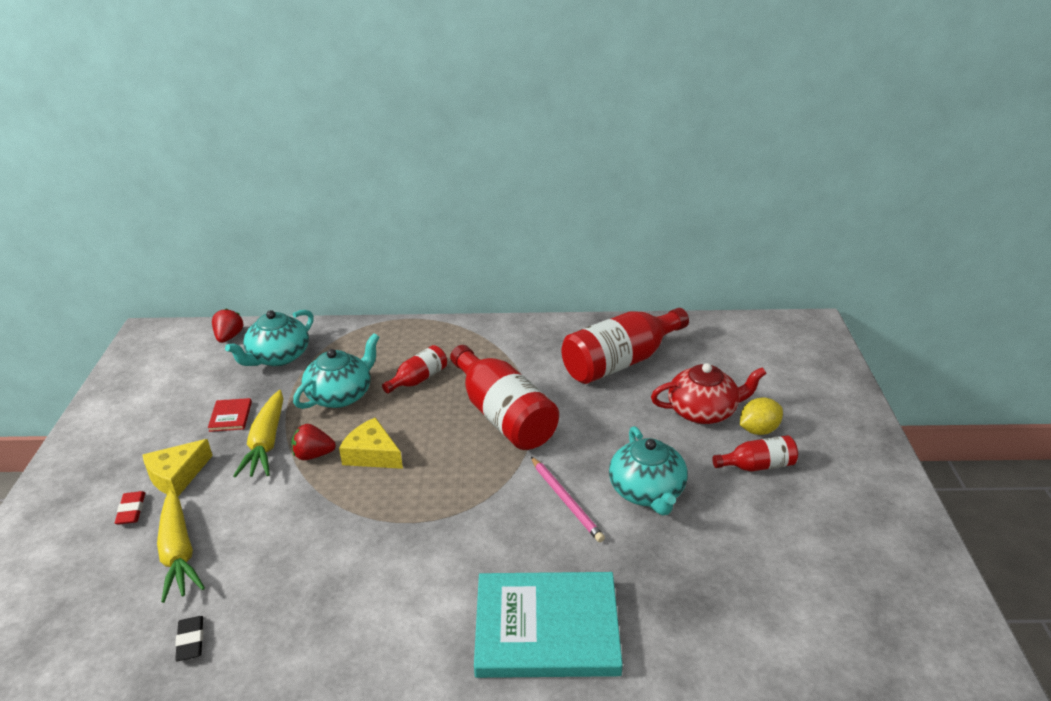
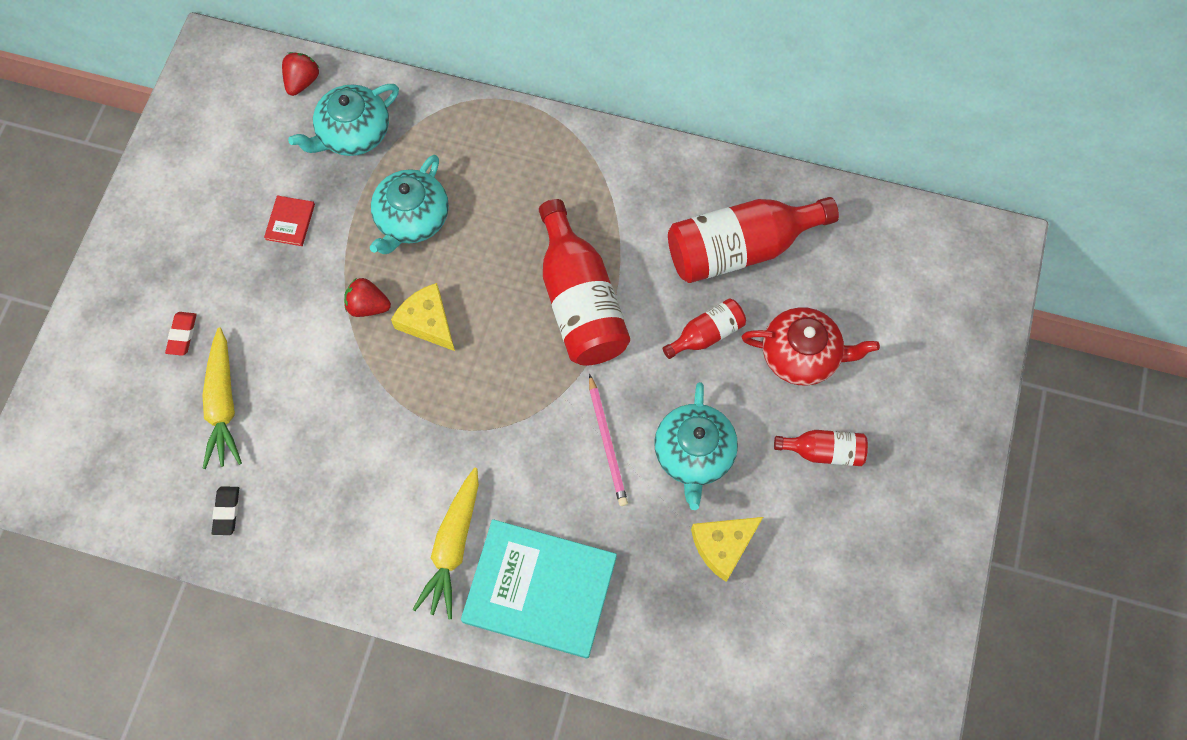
camera: 15 degrees right, 35 degrees up
yellow cheese [142,439,213,497] -> yellow cheese moved to [691,517,763,582]
yellow carrot [233,390,283,477] -> yellow carrot moved to [412,467,479,620]
turquoise teapot [293,333,380,409] -> turquoise teapot turned 150 degrees clockwise [370,155,449,254]
red bottle [382,345,447,393] -> red bottle moved to [662,298,746,359]
yellow lemon [740,397,783,435] -> none

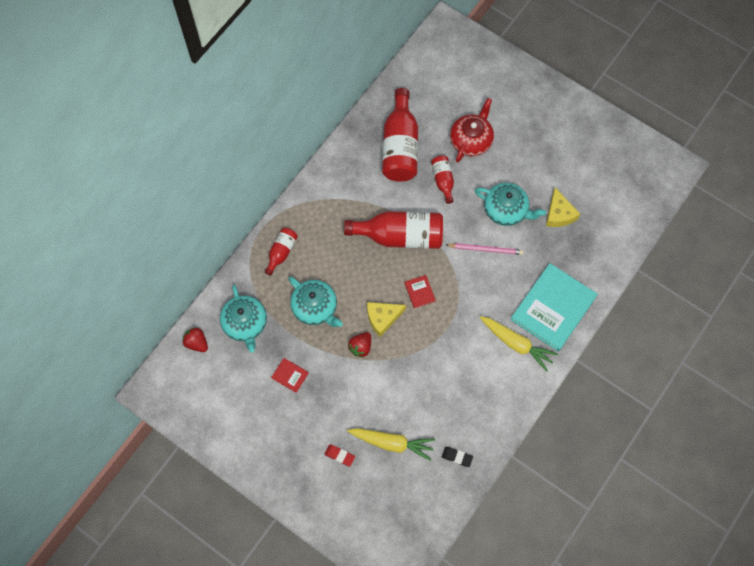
camera: 70 degrees left, 0 degrees up
red bottle [774,430,868,466] -> red bottle moved to [265,228,298,276]
none -> red book [404,275,436,308]

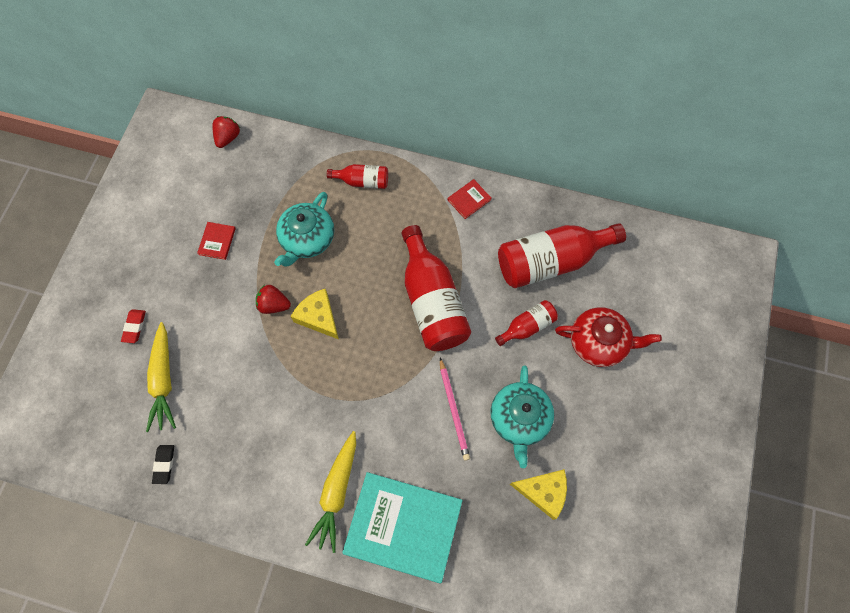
camera: 70 degrees right, 0 degrees up
turquoise teapot [220,285,267,353] -> none
red book [404,275,436,308] -> red book moved to [447,179,491,219]
yellow cheese [546,188,580,227] -> yellow cheese turned 135 degrees counterclockwise [510,469,567,520]

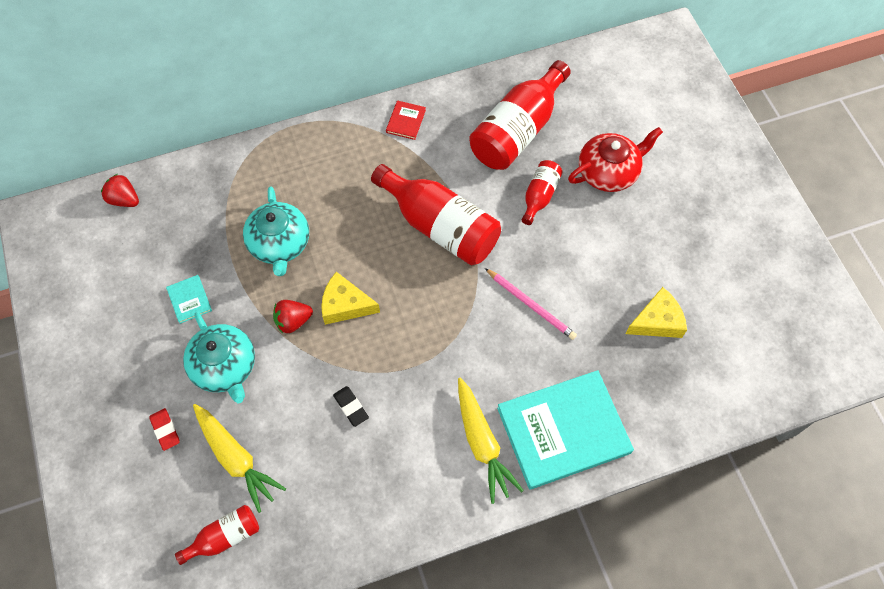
camera: 35 degrees left, 5 degrees down
black eraser [152,445,174,484] -> black eraser moved to [333,386,369,427]
red book [197,222,236,260] -> turquoise book [166,275,212,324]
red strawberry [212,116,240,148] -> red strawberry turned 45 degrees counterclockwise [101,174,139,207]
red bottle [327,164,388,189] -> red bottle moved to [175,505,259,565]
turquoise teapot [490,365,554,468] -> turquoise teapot moved to [183,312,255,403]

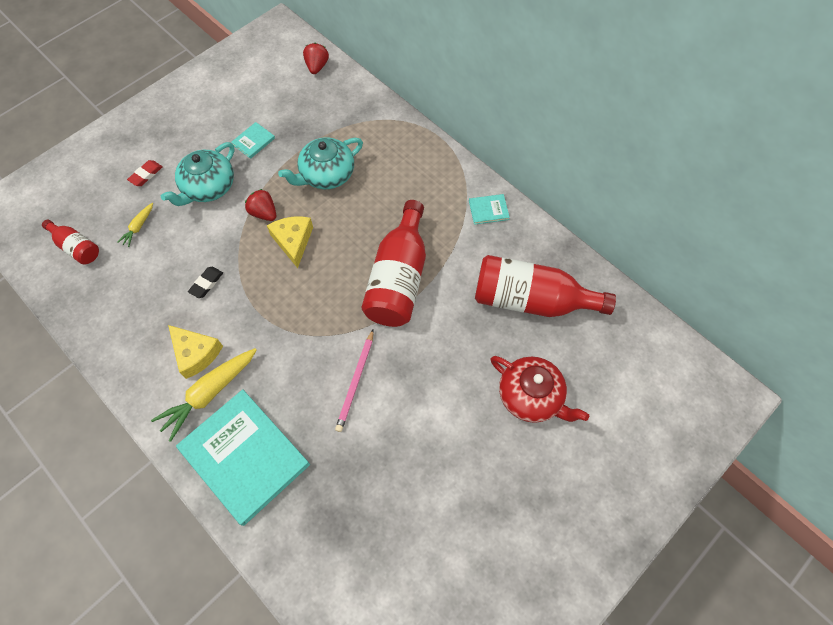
camera: 65 degrees right, 0 degrees up
yellow carrot [193,404,286,513] -> yellow carrot [117,203,153,247], size x0.51
red book [386,100,426,140] -> turquoise book [469,194,510,225]
red bottle [522,160,563,225] -> none
yellow cheese [625,287,687,338] -> yellow cheese moved to [168,325,223,379]

